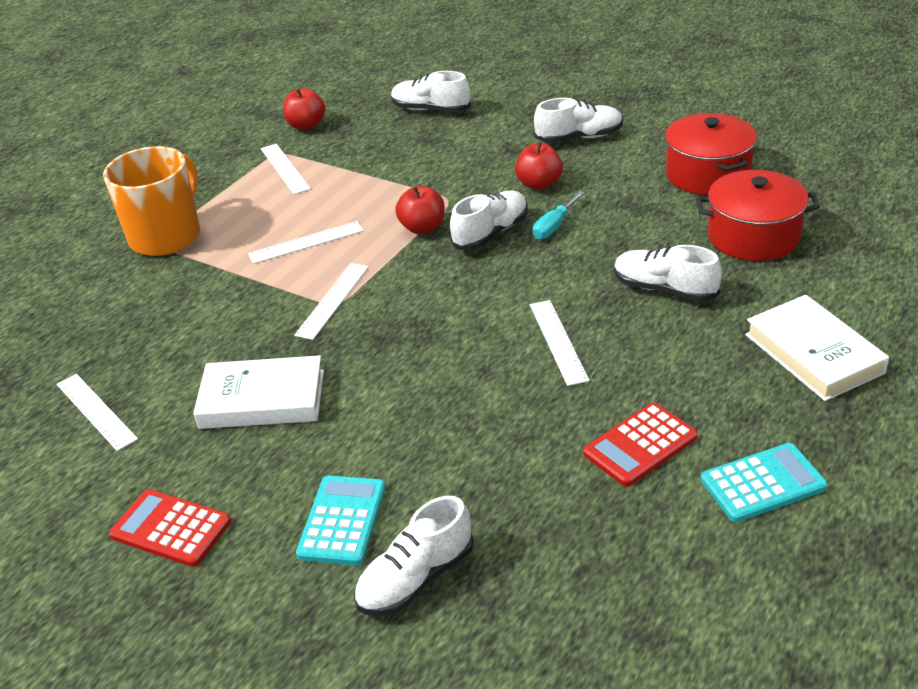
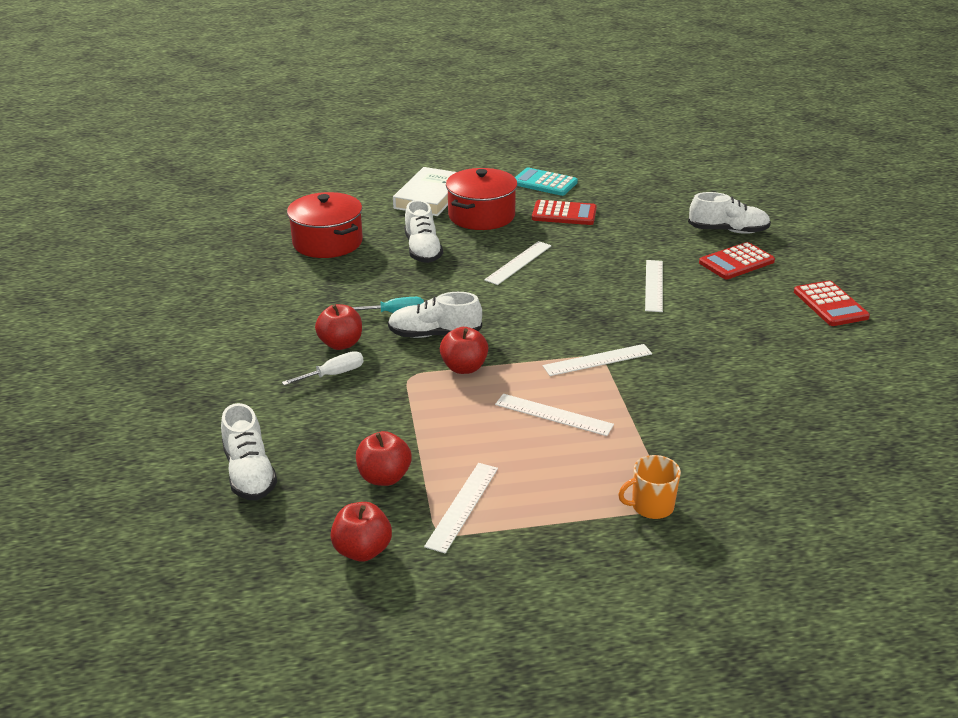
camera: 135 degrees left, 5 degrees down
white ruler [57,374,138,451] -> white ruler moved to [645,260,663,312]
orange mug [103,146,200,256] -> orange mug [618,455,681,519], size x0.49
white book [193,355,324,429] -> none
turquoise calculator [296,476,386,565] -> red calculator [699,242,775,279]
white shoe [534,98,623,143] -> none
red pot [665,113,757,195] -> red pot moved to [446,168,517,230]
none -> white screwdriver [282,351,364,385]
none -> red apple [356,431,412,486]

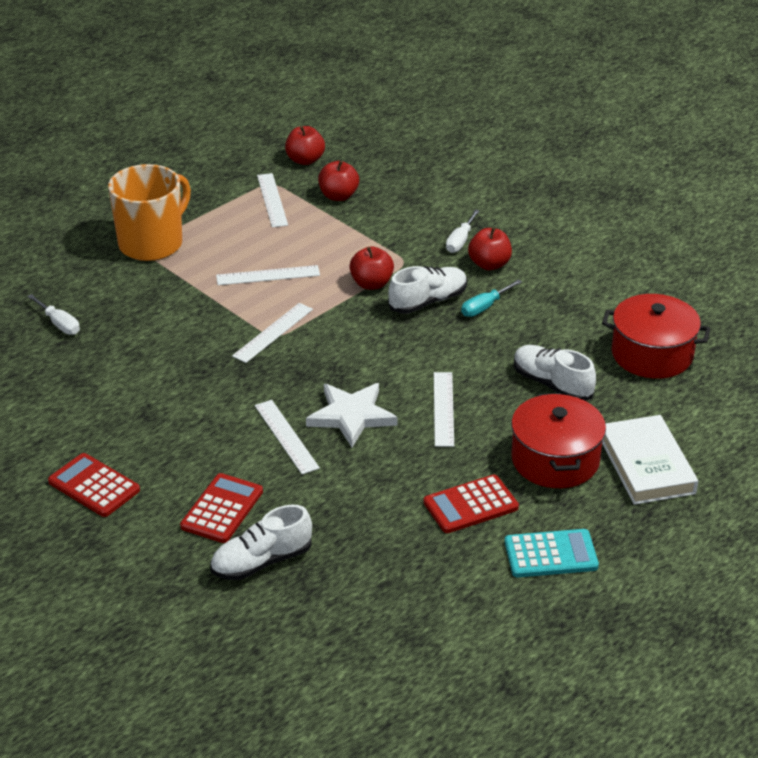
camera: 145 degrees right, 5 degrees up
white shoe [221,403,277,501] -> none
orange mug [618,455,681,519] -> orange mug [108,164,191,261], size x2.05
none -> white screwdriver [27,294,80,335]
none -> white star [306,383,398,447]

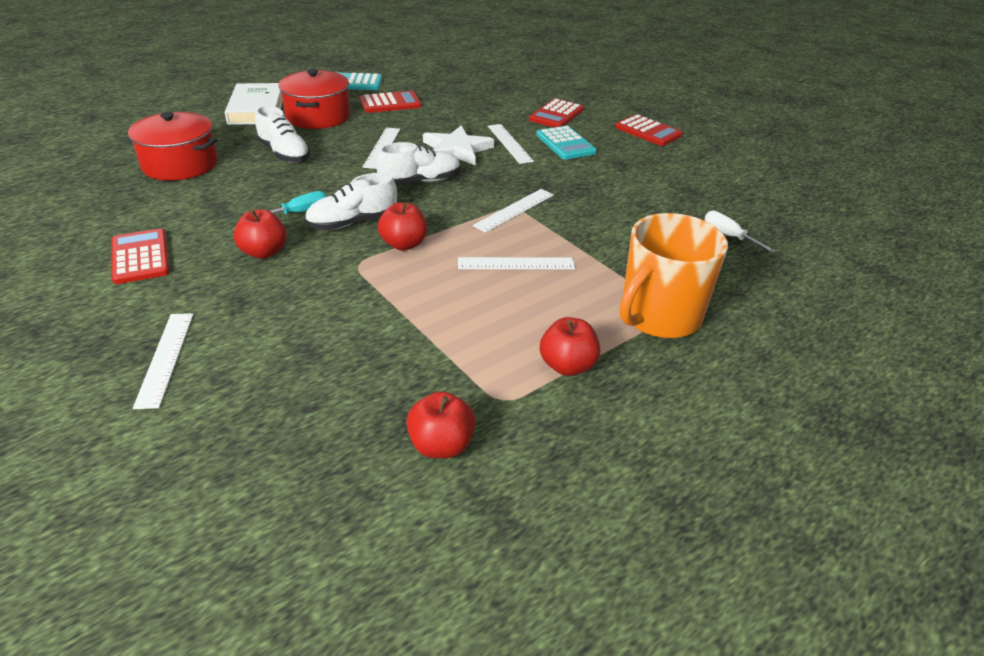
camera: 175 degrees left, 0 degrees up
white shoe [210,505,312,580] -> white shoe moved to [376,142,461,185]
white ruler [257,173,288,227] -> white ruler moved to [133,313,194,409]
red apple [318,161,359,201] -> red apple moved to [540,317,600,376]
white screwdriver [446,209,480,253] -> none
none -> red calculator [111,228,170,284]
none -> turquoise calculator [536,125,597,160]

